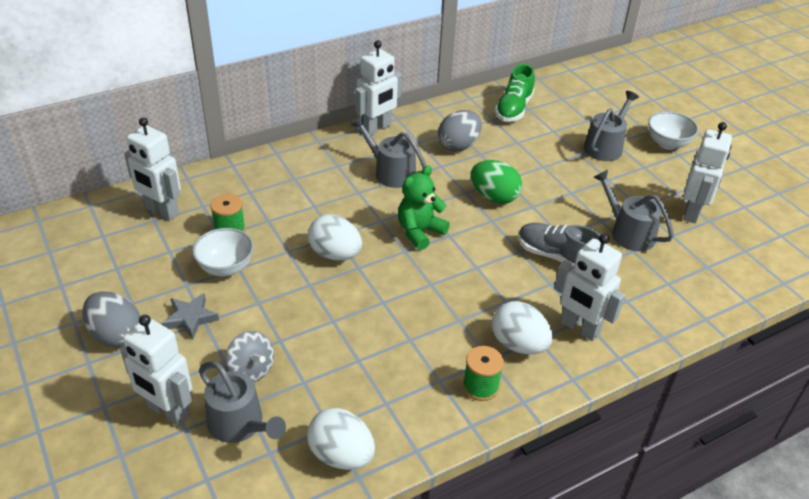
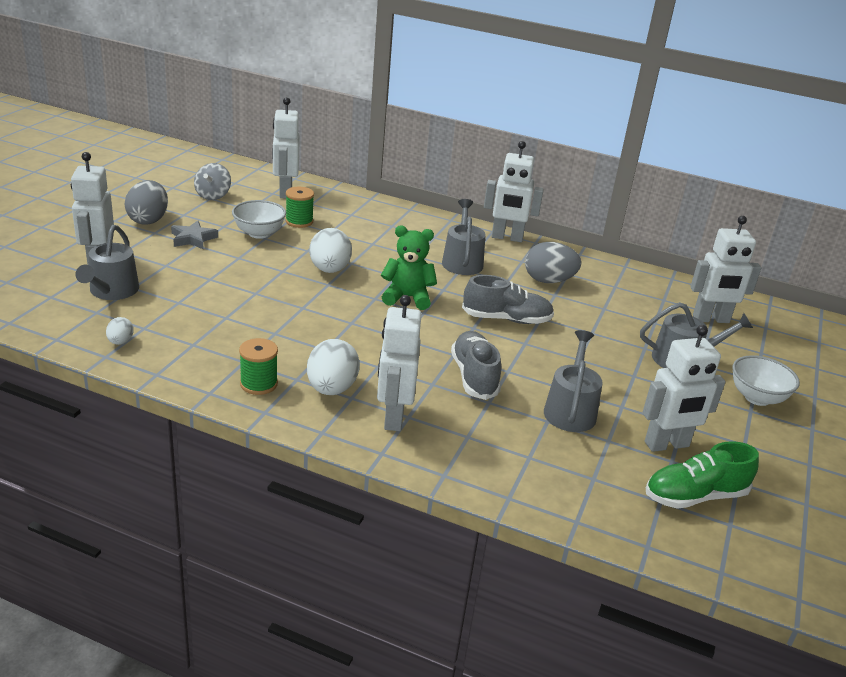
camera: 50 degrees right, 10 degrees down
grey spinning top [226,331,274,382] -> grey spinning top moved to [194,163,231,200]
white egg [307,408,375,470] -> white egg [106,317,134,345], size x0.51
green egg [471,160,522,204] -> grey shoe [462,275,554,324]
green shoe [495,64,535,122] -> green shoe moved to [646,441,759,509]
none -> white robot [690,216,761,323]

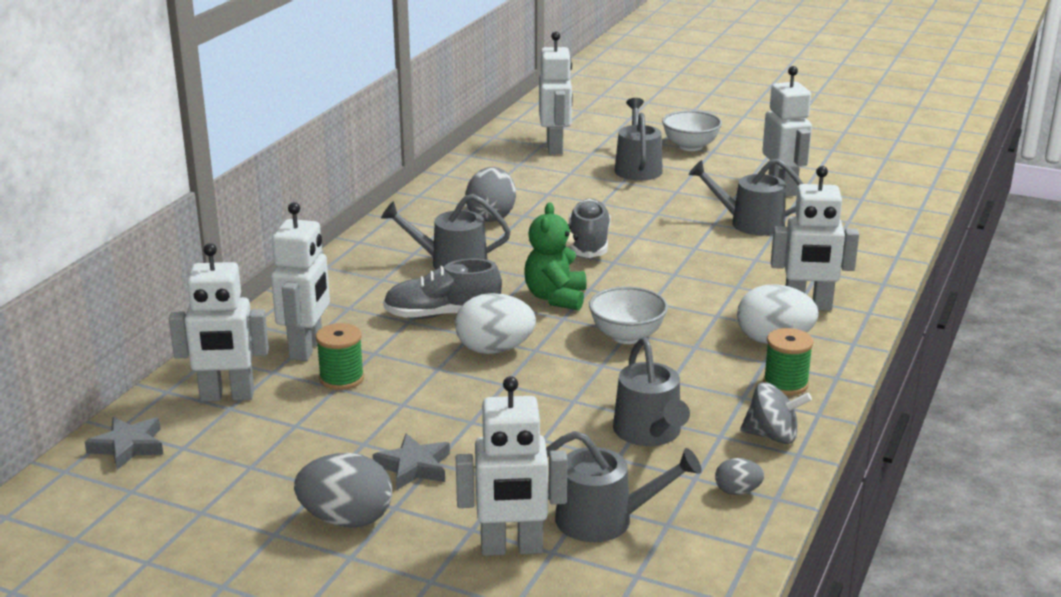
camera: 85 degrees left, 5 degrees down
white egg [106,317,134,345] -> grey egg [715,458,764,495]
grey spinning top [194,163,231,200] -> grey spinning top moved to [740,382,812,444]
white bowl [232,200,286,239] -> white bowl moved to [589,286,668,344]
grey shoe [451,331,501,400] -> grey shoe moved to [383,259,502,319]
white robot [484,141,544,242] -> white robot moved to [271,202,330,361]
green shoe [646,441,759,509] -> none
none -> grey star [85,417,164,470]
none -> grey watering can [613,338,690,446]

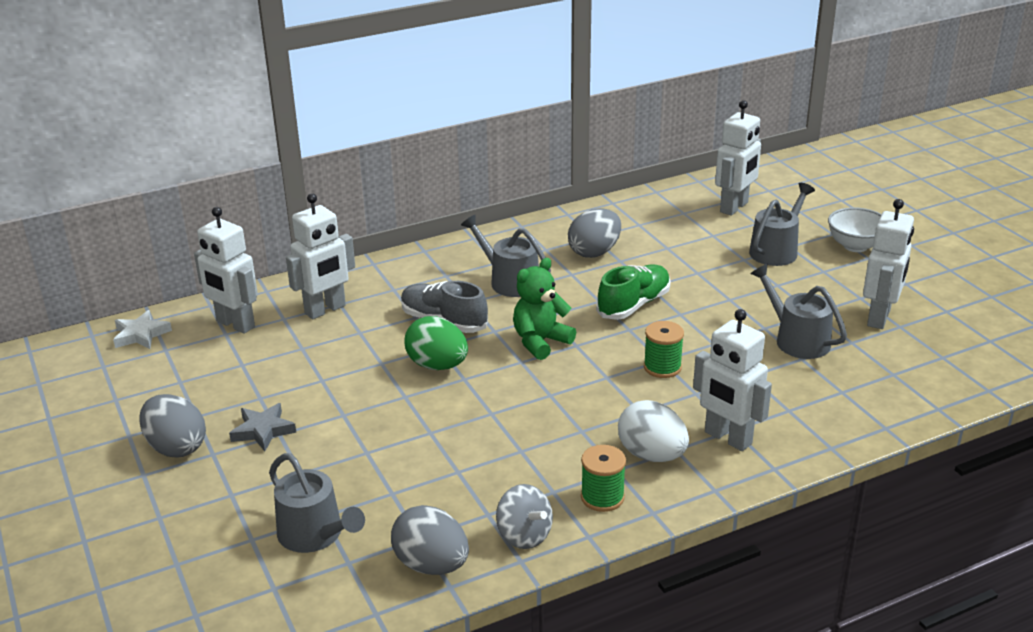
camera: 40 degrees right, 5 degrees up
grey star [85,417,164,470] -> white star [113,310,172,349]
green spool [316,323,364,390] -> green spool moved to [644,321,684,378]
white egg [455,293,536,354] -> green egg [404,316,468,370]
white robot [456,376,568,556] -> none
grey shoe [569,199,611,258] -> green shoe [596,265,671,320]
white bowl [589,286,668,344] -> none
grey watering can [613,338,690,446] -> none
grey egg [715,458,764,495] -> grey egg [391,505,469,575], size x1.95

